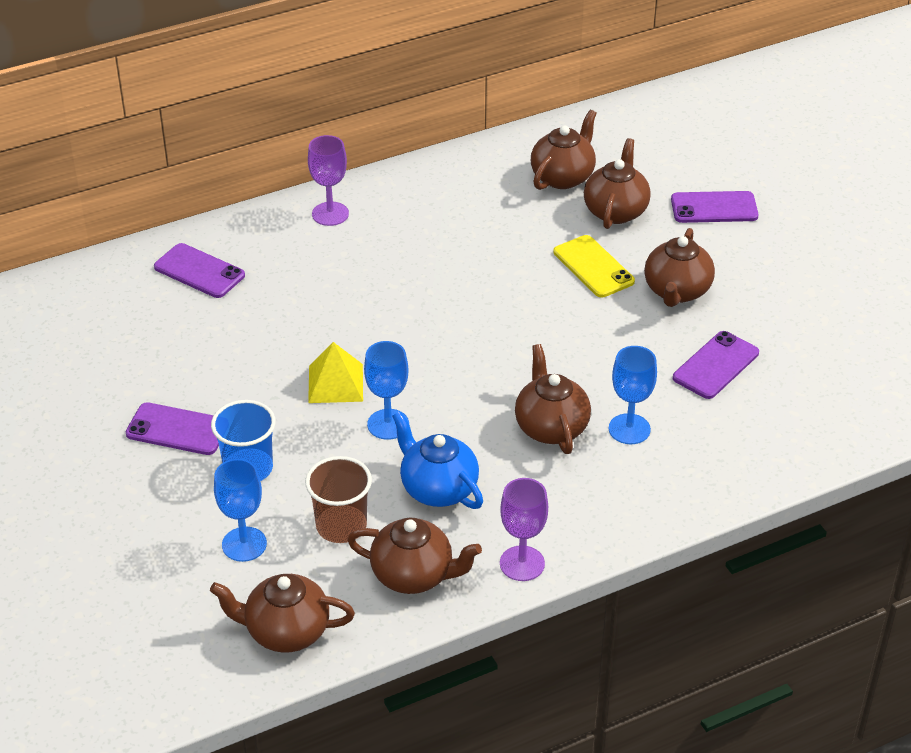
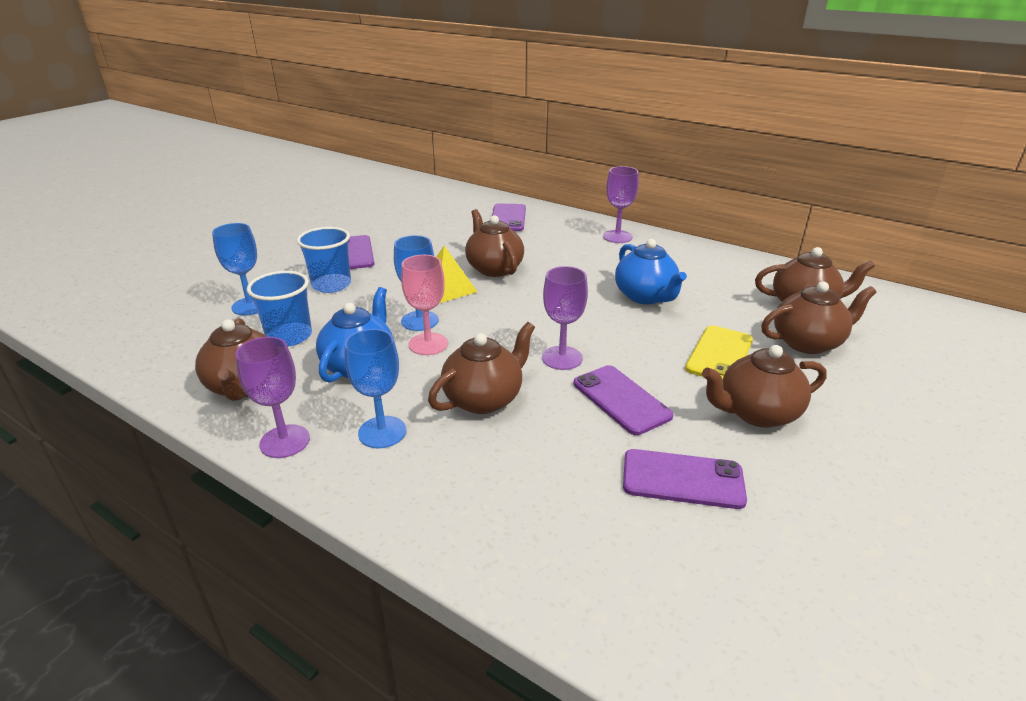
camera: 60 degrees right, 10 degrees down
brown teapot [210,574,355,653] -> brown teapot moved to [465,209,524,277]
brown cup [305,456,372,543] -> blue cup [247,271,312,346]
blue goblet [608,346,657,444] -> blue goblet moved to [344,329,406,448]
purple phone [671,191,759,223] -> purple phone moved to [574,365,674,435]
none -> pink goblet [401,255,448,355]
none -> purple goblet [542,266,588,370]
none -> blue teapot [615,239,687,304]

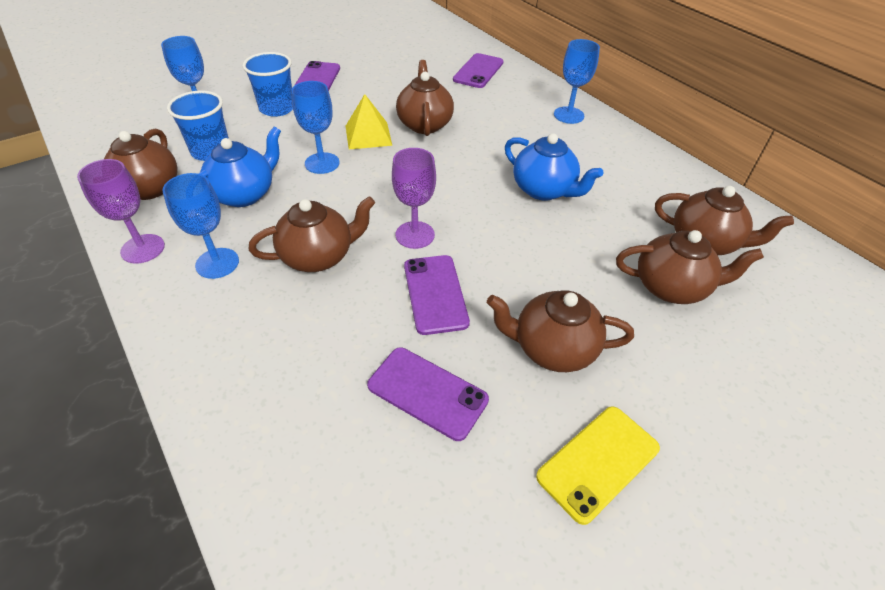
camera: 20 degrees right, 15 degrees up
pink goblet [401,255,448,355] -> none
purple goblet [603,166,639,243] -> blue goblet [554,39,600,124]
blue teapot [615,239,687,304] -> blue teapot turned 45 degrees counterclockwise [505,133,603,200]
yellow phone [685,325,753,380] -> yellow phone moved to [536,406,660,525]

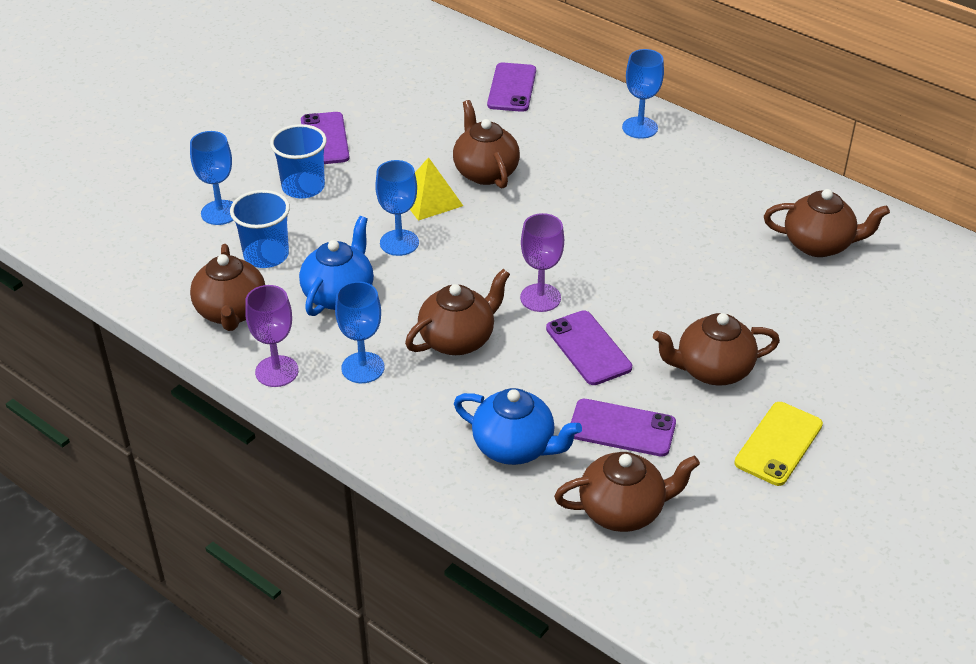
camera: 15 degrees left, 5 degrees down
blue teapot [505,133,603,200] -> blue teapot moved to [454,388,582,465]
brown teapot [616,230,764,304] -> brown teapot moved to [554,452,700,532]

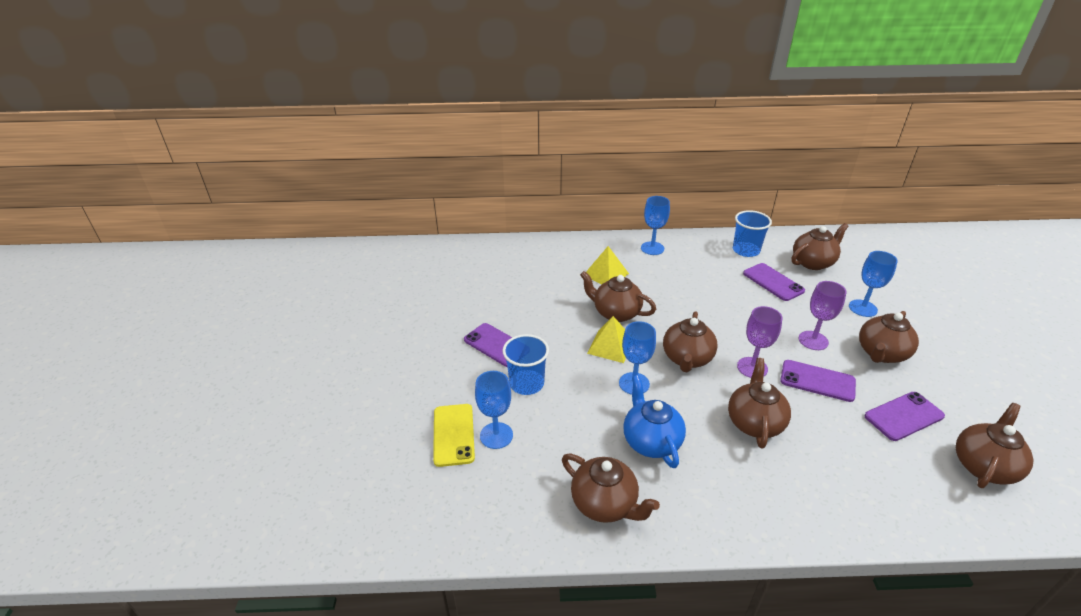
camera: 40 degrees left, 5 degrees down
blue cup [230,190,290,268] -> blue cup moved to [733,210,772,257]
purple goblet [245,285,299,387] -> purple goblet moved to [799,281,847,350]
blue goblet [335,281,384,383] -> blue goblet moved to [849,251,898,317]
blue teapot [454,388,582,465] -> none
purple phone [487,63,536,112] -> purple phone moved to [743,263,805,301]
yellow phone [734,402,823,486] -> yellow phone moved to [433,404,475,467]
none -> yellow pyramid [586,246,629,284]
none -> brown teapot [663,311,718,372]

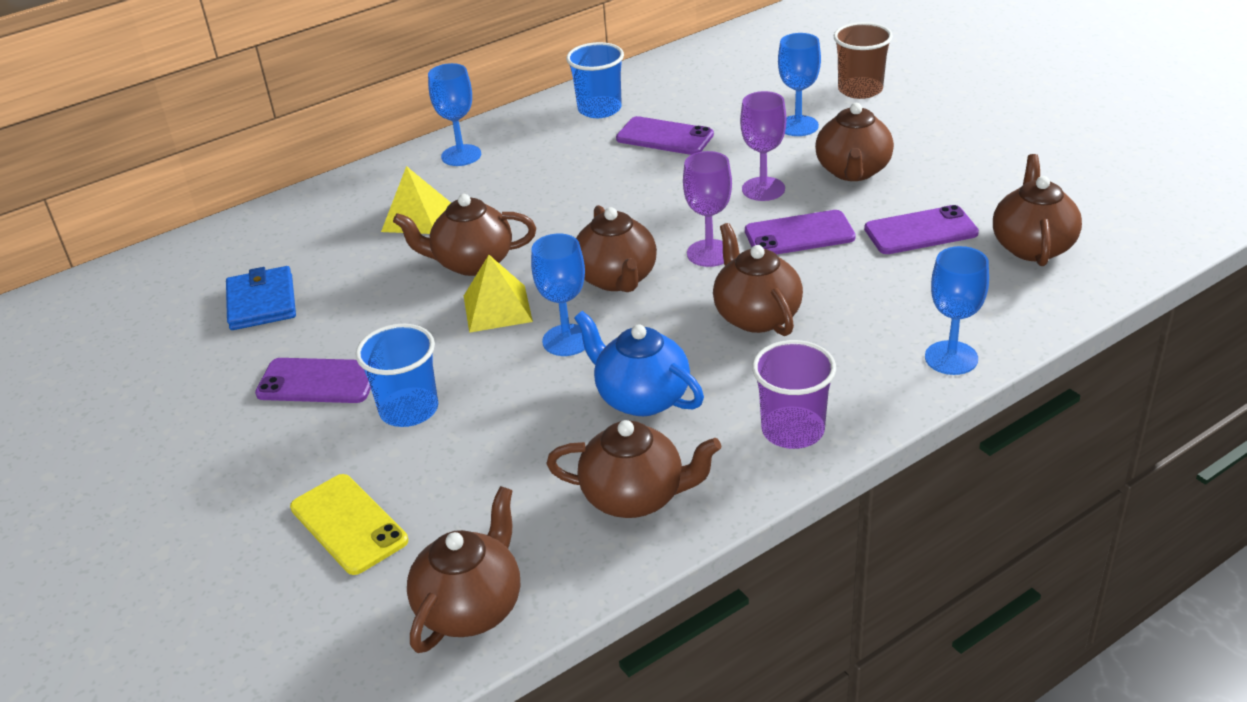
camera: 30 degrees left, 0 degrees up
blue goblet [475,371,513,449] -> blue goblet moved to [925,246,989,375]
brown teapot [791,223,849,270] -> brown teapot moved to [407,486,520,653]
purple phone [864,392,945,441] -> purple phone turned 45 degrees clockwise [864,205,979,254]
none -> blue wallet [226,266,296,330]
none -> purple cup [752,340,836,449]
none -> brown cup [834,22,893,99]

